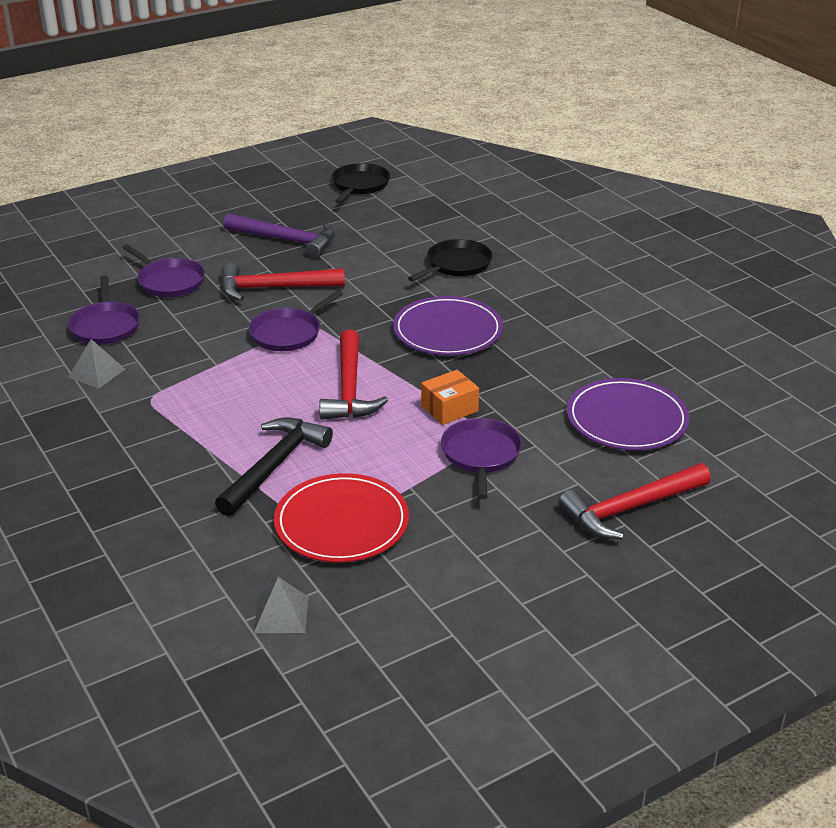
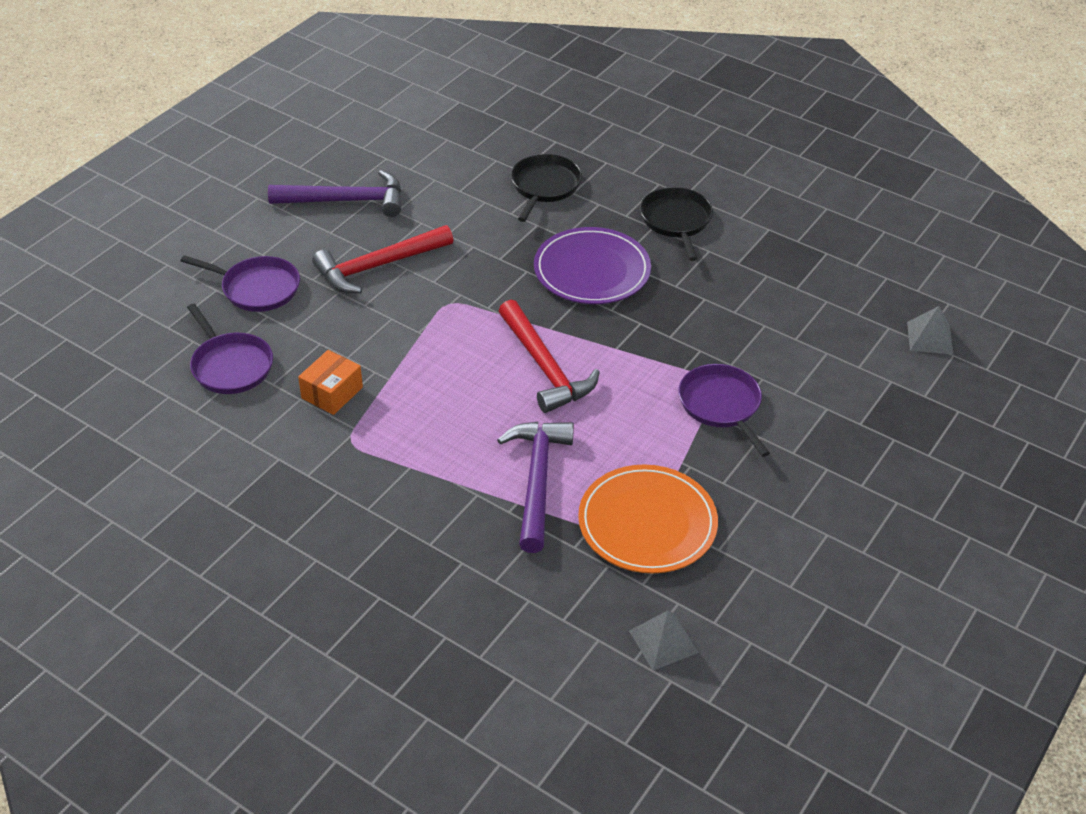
camera: 25 degrees left, 10 degrees up
grey pyramid [68,339,125,389] -> grey pyramid moved to [907,306,953,354]
black hammer [215,418,333,516] -> purple hammer [497,422,574,553]
purple pan [249,290,343,351] -> none
red plate [274,473,409,562] -> orange plate [578,465,718,574]
black pan [332,163,390,203] -> black pan moved to [640,187,713,261]
orange box [421,370,479,425] -> orange box moved to [298,350,363,415]
red hammer [558,463,711,539] -> none
purple plate [567,378,689,450] -> none

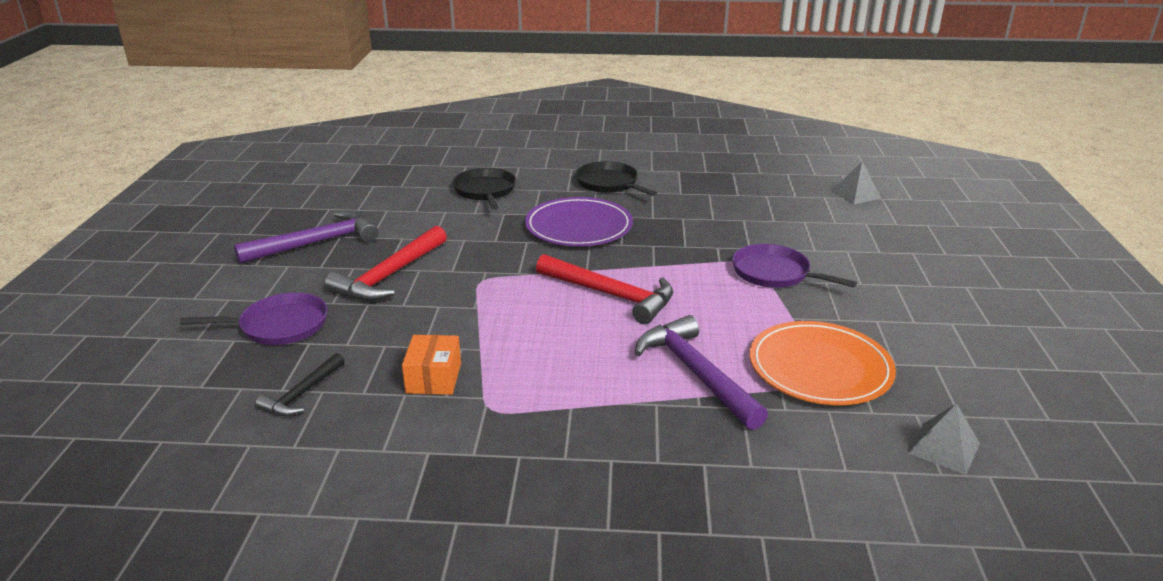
camera: 30 degrees left, 15 degrees down
purple pan [187,304,273,394] -> black hammer [255,353,345,416]

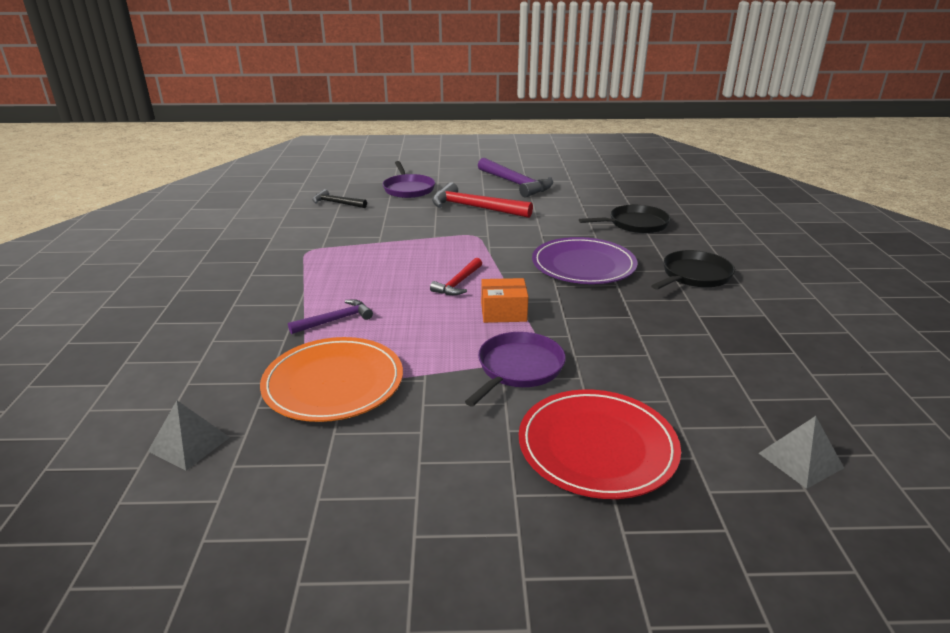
camera: 85 degrees right, 0 degrees up
orange box [402,335,461,395] -> orange box moved to [481,278,528,323]
red hammer [536,254,673,324] -> red hammer [430,258,482,295], size x0.57
purple hammer [635,315,768,430] -> purple hammer [288,299,373,334], size x0.57
none -> red plate [519,390,681,499]

